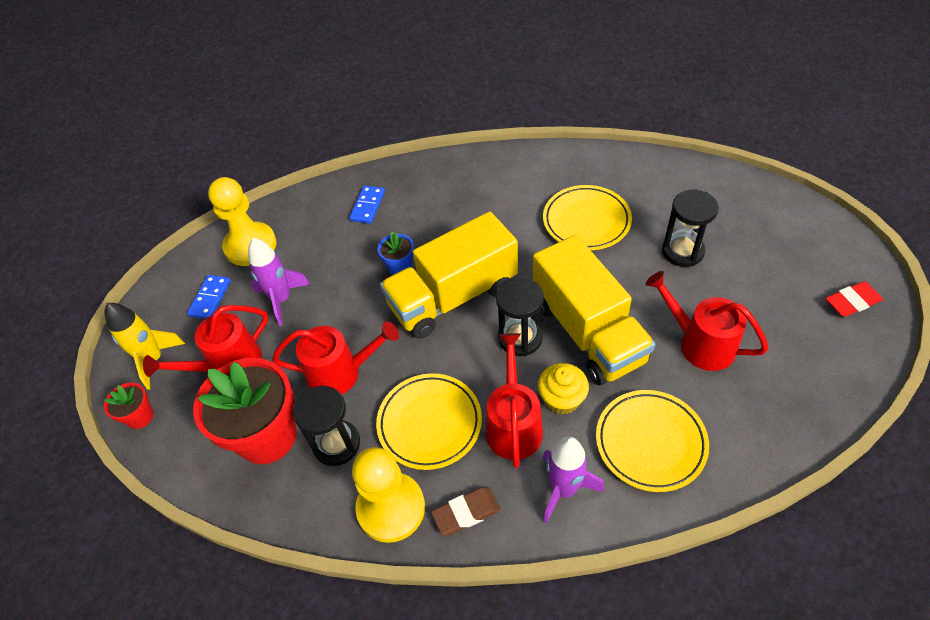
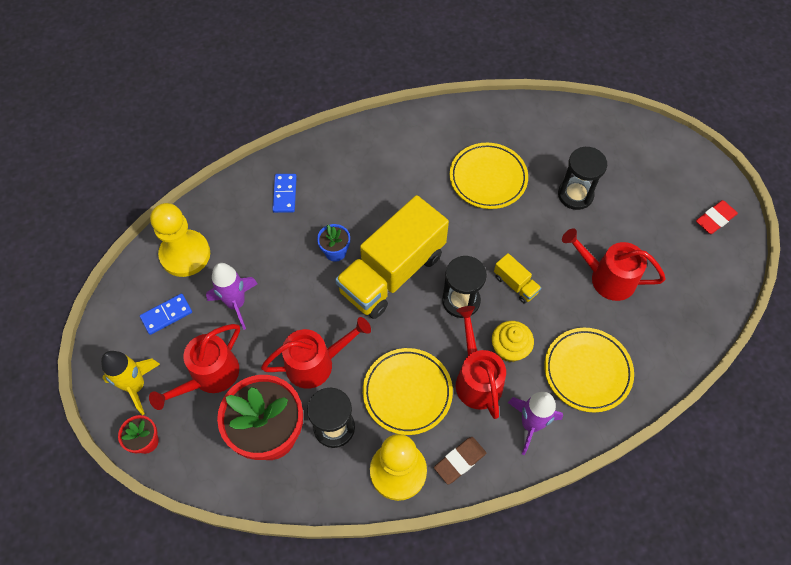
camera: 20 degrees left, 10 degrees up
blue domino [187,275,231,319] -> blue domino turned 60 degrees clockwise [140,294,192,335]
yellow truck [533,235,655,385] -> yellow truck [494,253,541,304], size x0.41

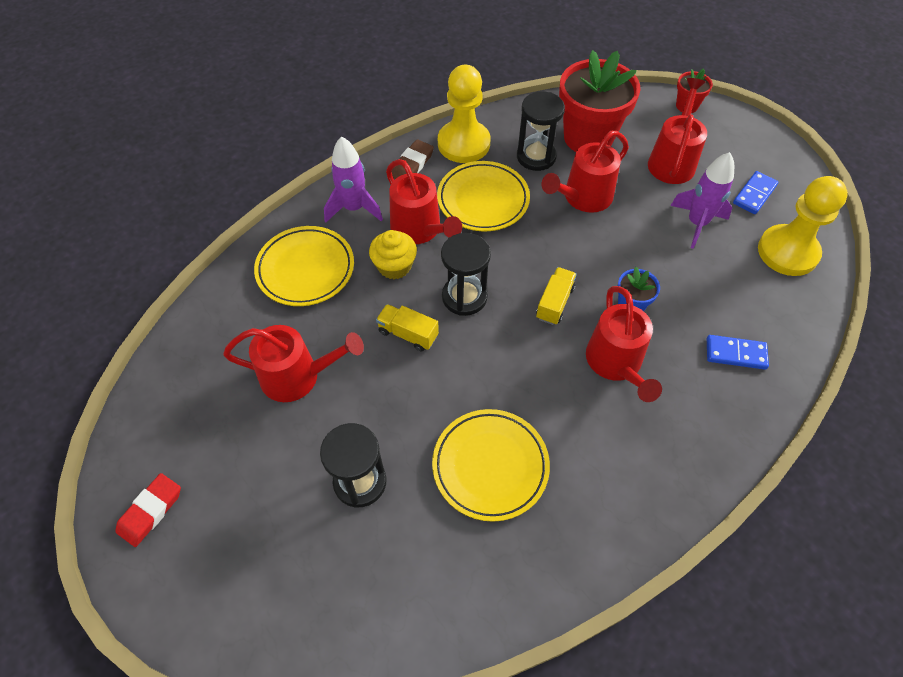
camera: 160 degrees right, 5 degrees down
yellow rocket [101,351,160,415] -> none
blue domino [272,174,297,213] -> blue domino turned 60 degrees counterclockwise [707,335,769,370]
yellow truck [335,195,449,319] -> yellow truck [536,267,577,325], size x0.41
none -> red watering can [586,286,662,402]

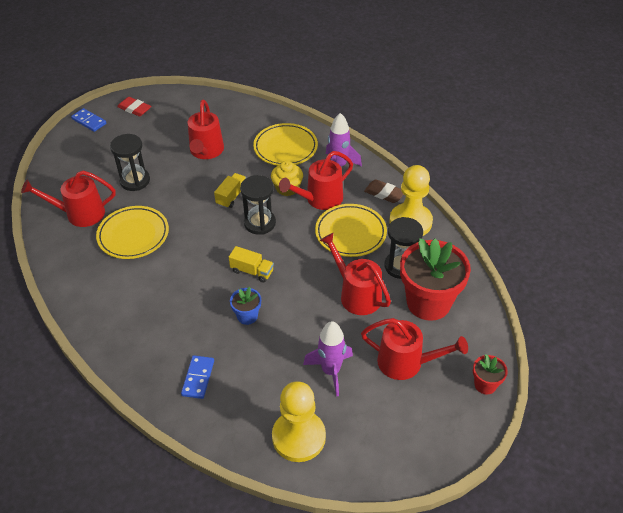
camera: 90 degrees right, 10 degrees down
red watering can [586,286,662,402] -> red watering can moved to [21,171,116,227]
blue domino [733,171,778,214] -> blue domino moved to [71,108,106,132]

